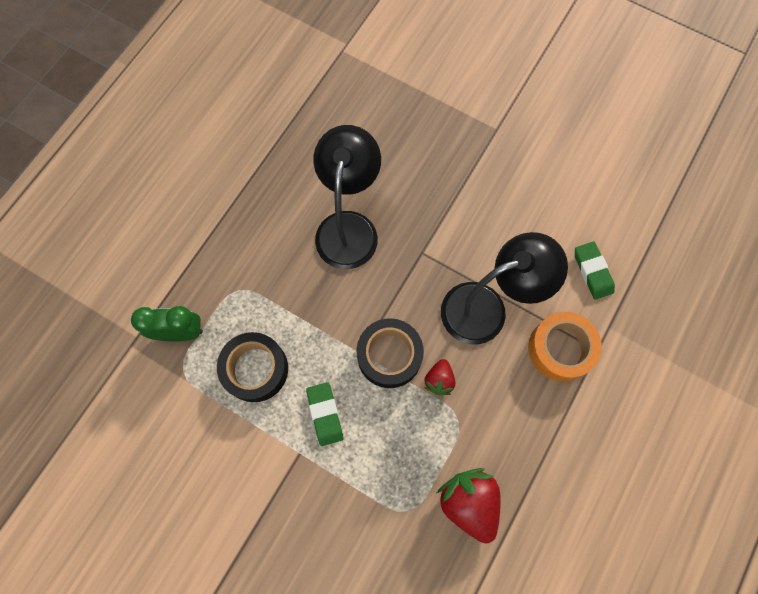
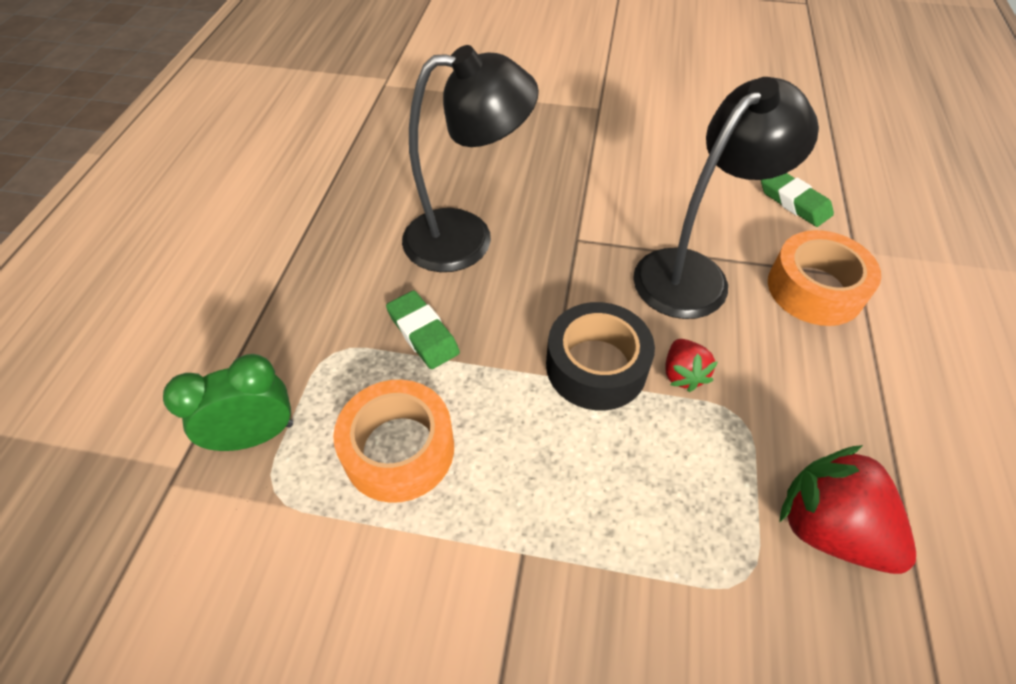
camera: 20 degrees left, 20 degrees down
black tape [217,332,288,402] -> orange tape [333,380,454,503]
green eraser [306,382,343,446] -> green eraser moved to [386,290,460,369]
black lamp [313,125,381,269] -> black lamp turned 90 degrees clockwise [402,45,539,272]

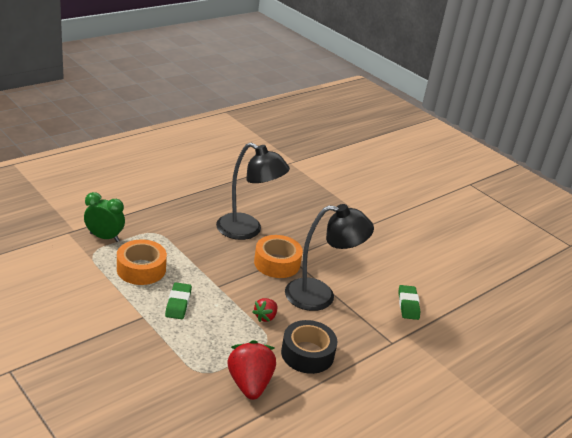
camera: 35 degrees right, 20 degrees down
green eraser [386,290,460,369] -> green eraser moved to [165,283,192,319]
black tape [546,302,655,410] -> black tape moved to [281,320,337,374]
orange tape [768,230,881,326] -> orange tape moved to [254,235,303,278]

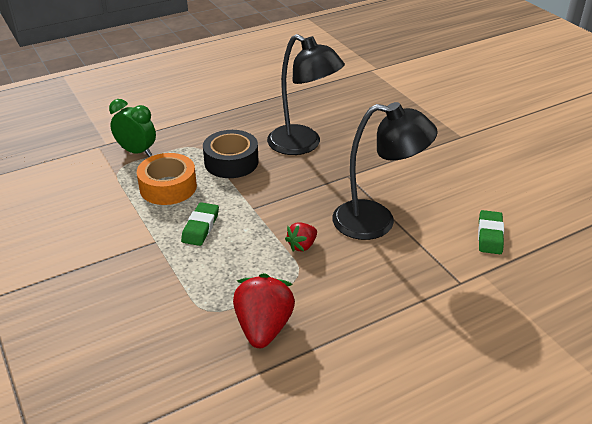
camera: 15 degrees right, 5 degrees up
orange tape [254,235,303,278] -> none
black tape [281,320,337,374] -> black tape moved to [203,130,259,178]

